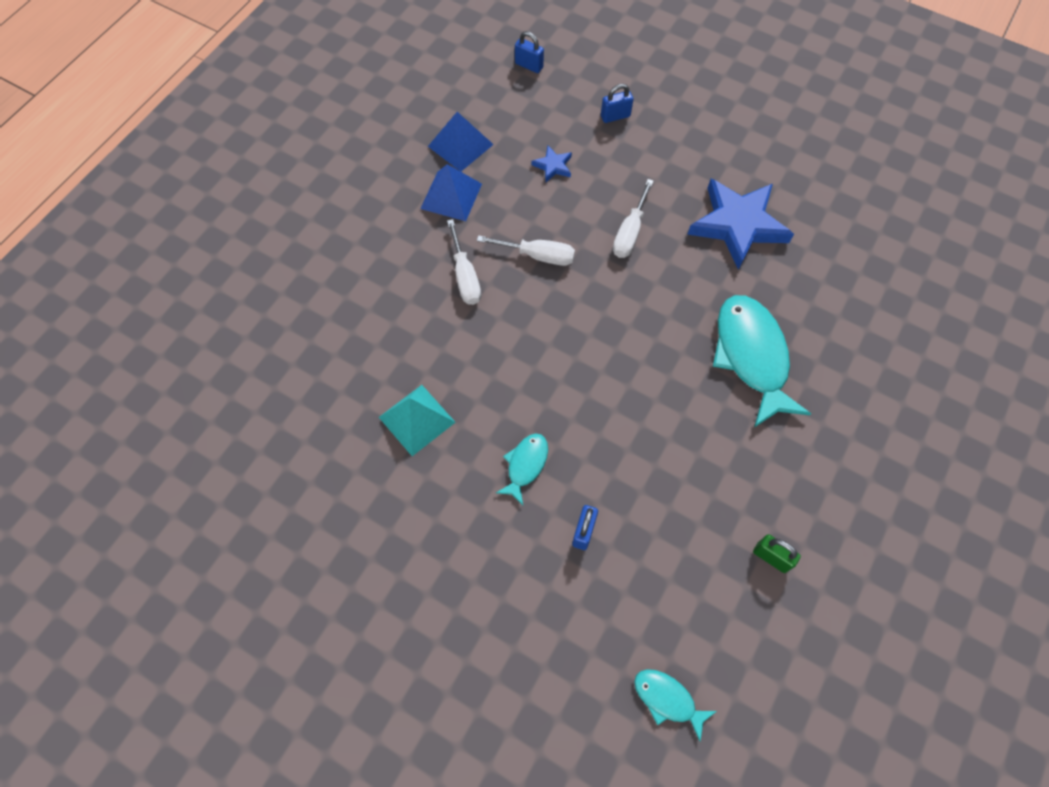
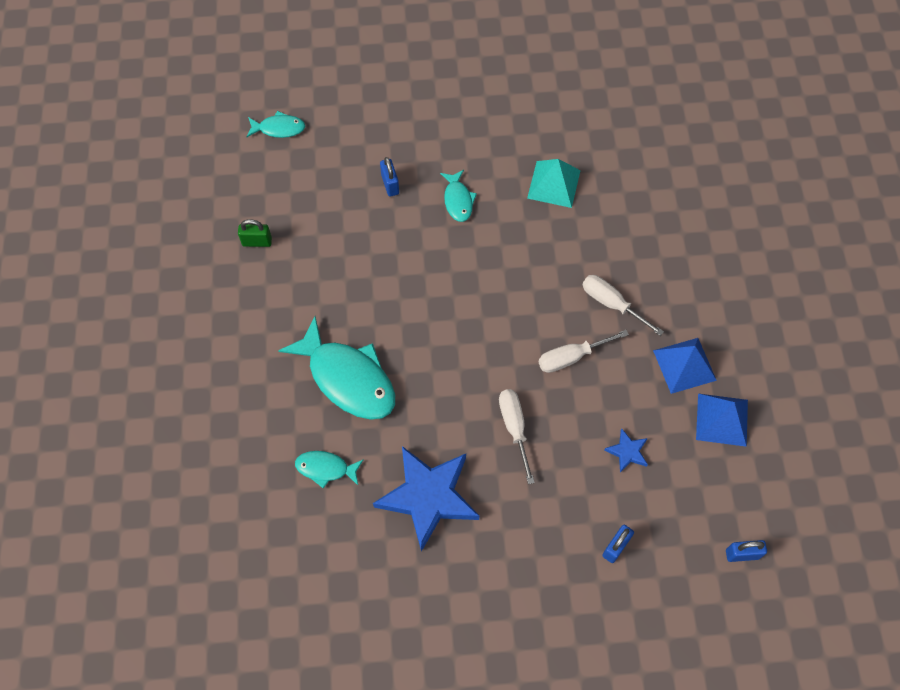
camera: 145 degrees right, 0 degrees up
none -> turquoise fish [295,451,364,488]

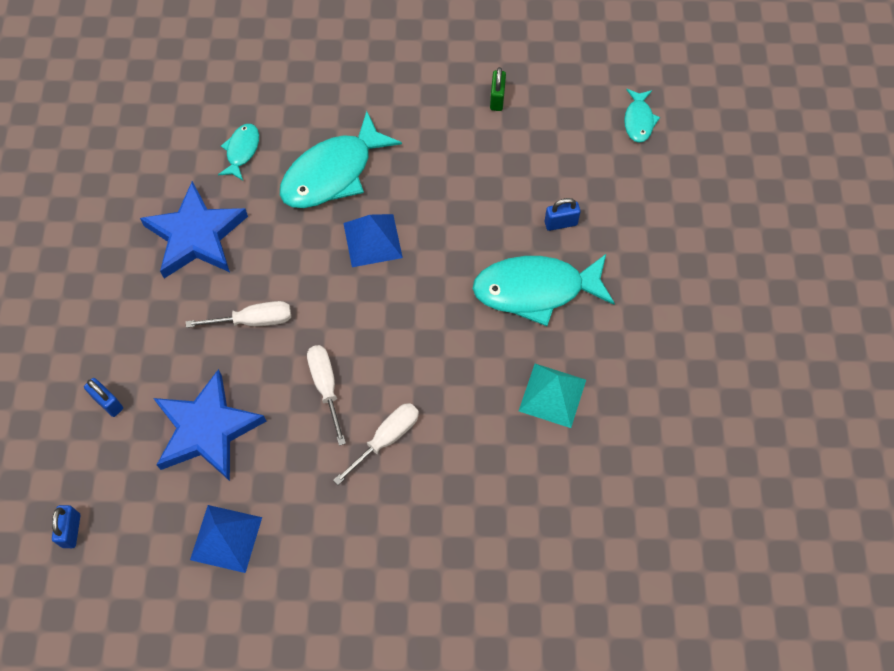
camera: 95 degrees right, 0 degrees up
turquoise fish [440,170,477,222] -> turquoise fish [472,254,615,326], size x2.01
blue star [604,429,648,473] -> blue star [153,369,266,481], size x2.32
blue pyramid [653,338,717,394] -> blue pyramid moved to [343,214,403,267]

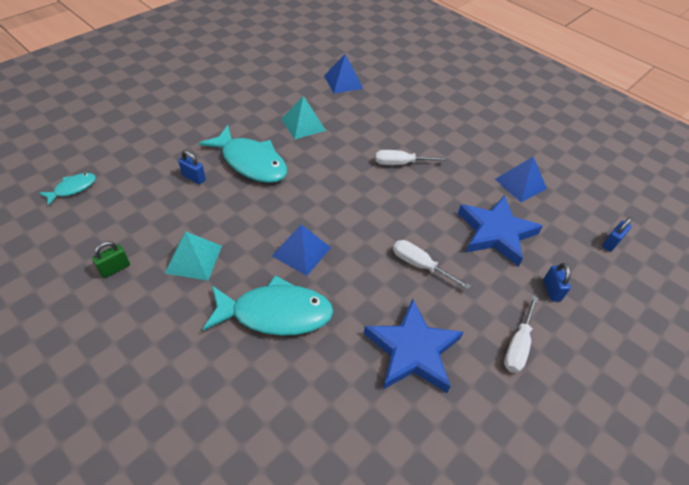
camera: 140 degrees left, 15 degrees down
turquoise fish [218,124,259,181] -> none
white screwdriver [307,345,346,446] -> white screwdriver moved to [504,295,538,373]
none -> turquoise pyramid [165,232,222,281]
none -> blue pyramid [324,54,363,93]

